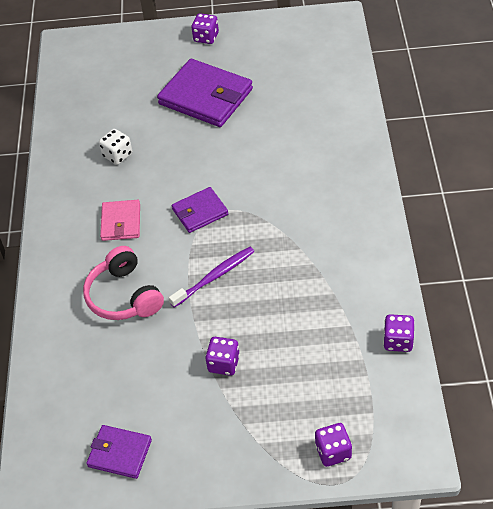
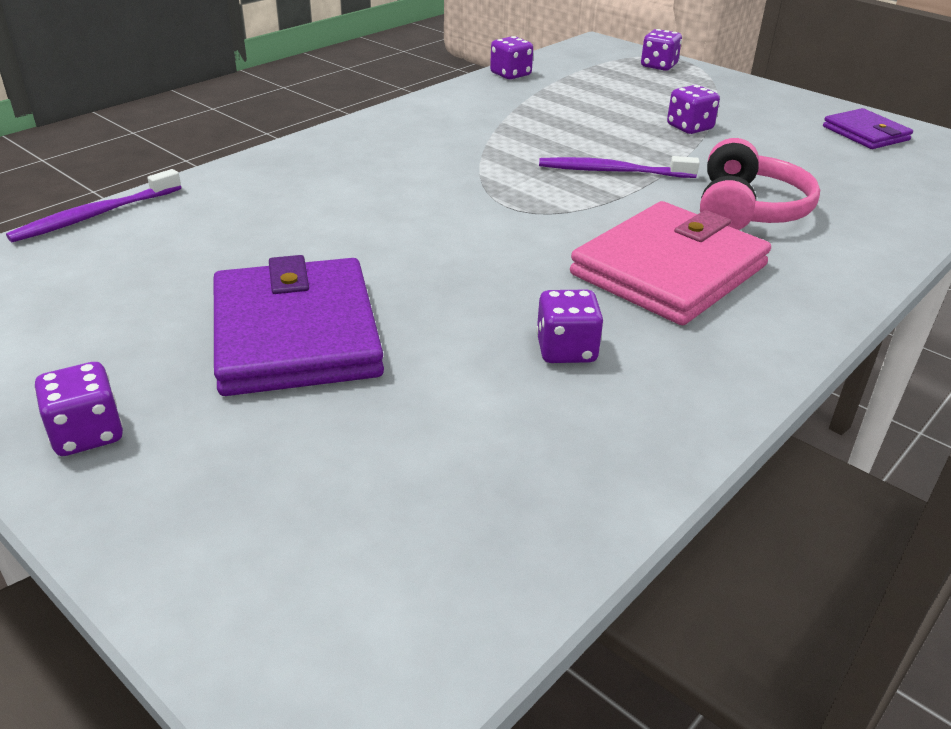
camera: 140 degrees left, 15 degrees down
white dice [99,129,132,165] -> purple dice [536,290,604,363]
pink wallet [100,200,140,241] -> pink wallet [570,201,771,325], size x1.82
purple wallet [172,187,228,233] -> none
none -> purple toothbrush [6,169,181,242]

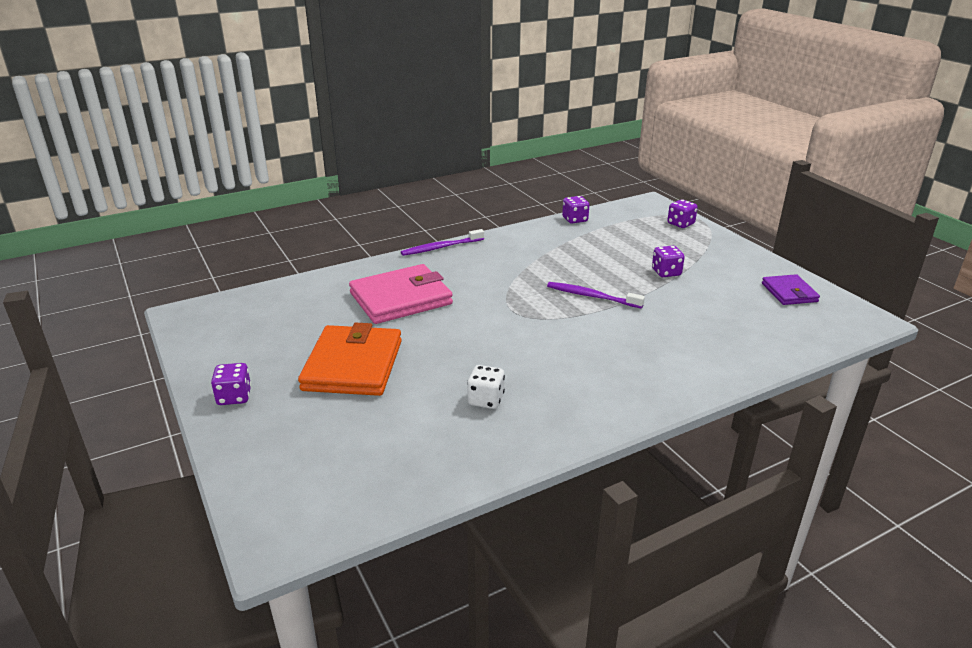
camera: 20 degrees right, 5 degrees down
purple toothbrush [6,169,181,242] -> purple toothbrush moved to [401,229,484,256]
purple wallet [214,255,384,396] -> orange wallet [298,323,402,396]
purple dice [536,290,604,363] -> white dice [467,365,505,409]
pink wallet [570,201,771,325] -> pink wallet moved to [349,264,453,324]
pink headphones [700,138,820,230] -> none

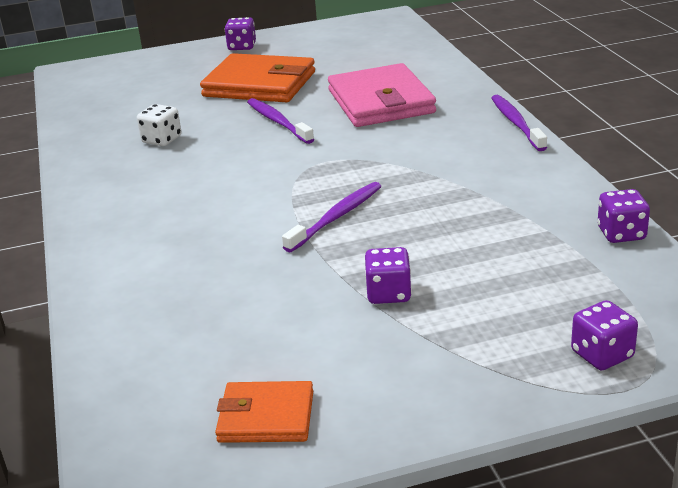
camera: 105 degrees right, 0 degrees up
purple wallet [762,274,820,305] -> orange wallet [215,381,313,443]
none -> purple toothbrush [247,98,314,144]

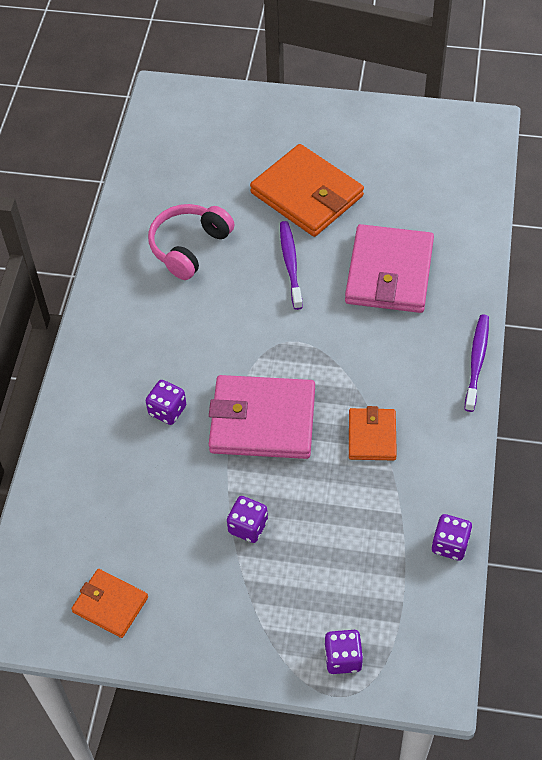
camera: 25 degrees right, 25 degrees up
white dice [137,104,182,146] -> pink headphones [148,204,234,280]
purple dice [225,17,256,50] -> purple dice moved to [146,380,186,425]
purple toothbrush [282,182,381,252] -> pink wallet [209,375,315,459]
none -> orange wallet [349,406,397,460]

